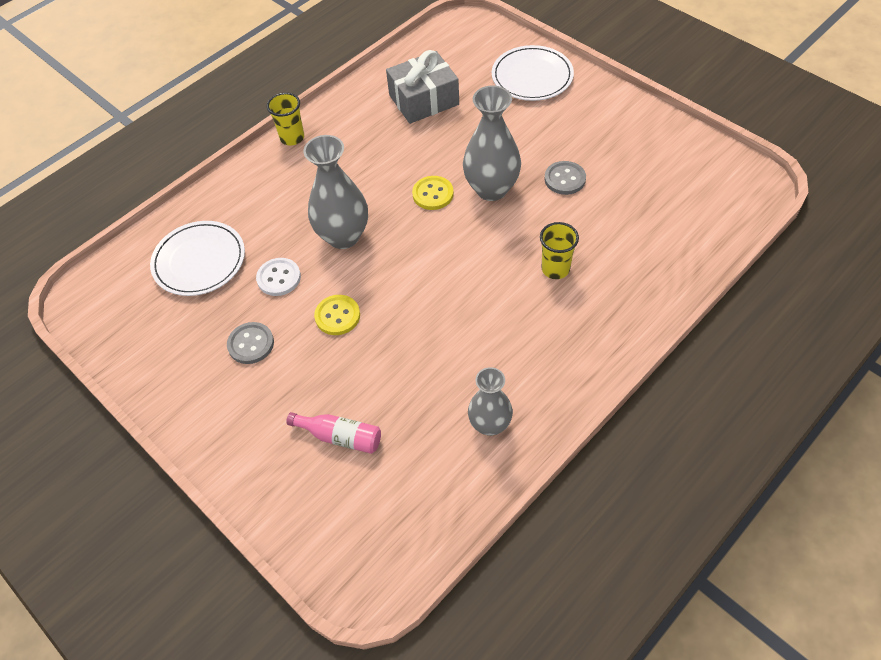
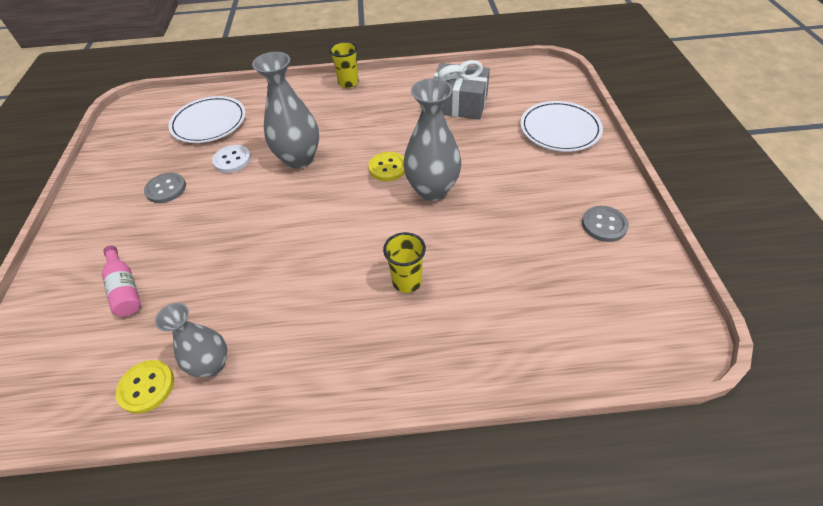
camera: 40 degrees right, 5 degrees down
yellow button [314,295,360,335] -> yellow button moved to [116,360,174,414]
grey button [544,161,586,195] -> grey button moved to [582,206,629,242]

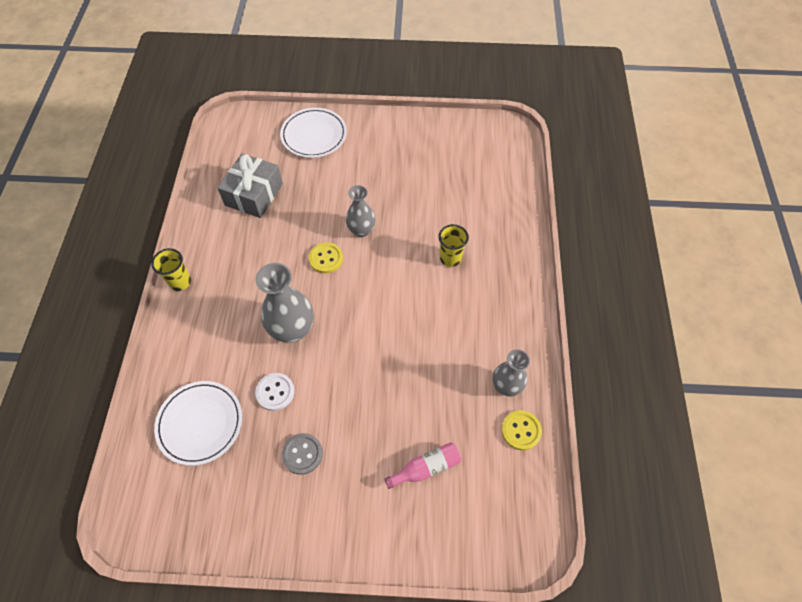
camera: 85 degrees left, 10 degrees up
grey vase [403,78,461,201] -> grey vase [346,185,375,237], size x0.64
grey button [582,206,629,242] -> none

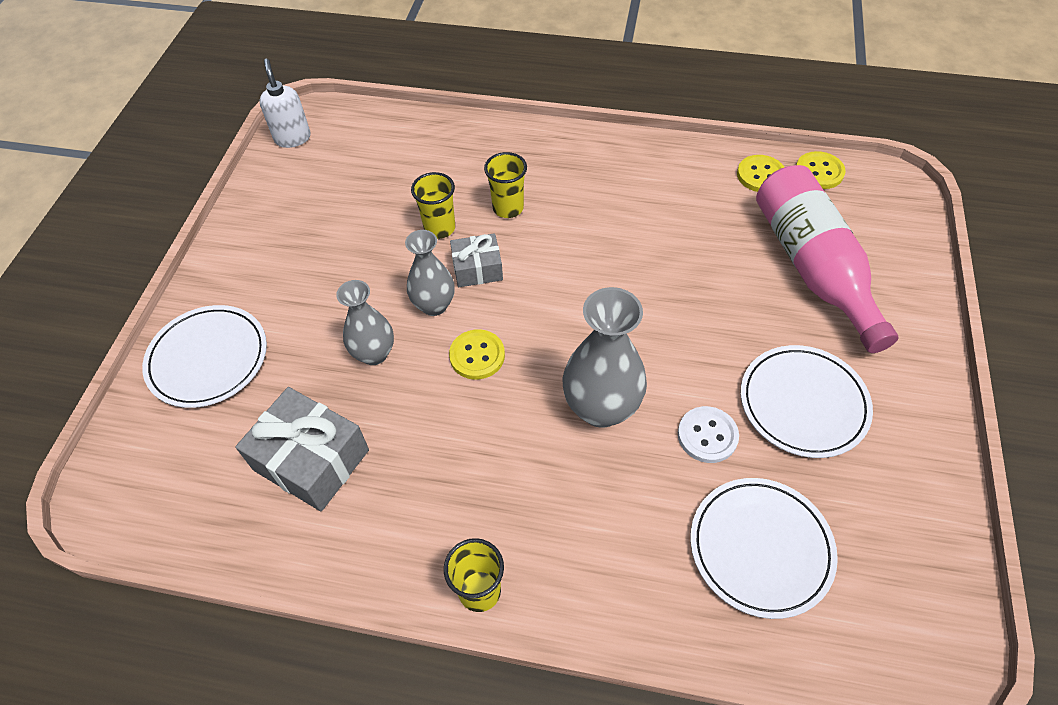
camera: 80 degrees left, 5 degrees down
grey button [282,433,323,475] -> white plate [740,345,873,458]
pink bottle [384,442,461,489] -> pink bottle [756,165,899,353], size x2.10
grey vase [493,349,530,397] -> grey vase moved to [336,280,394,365]
none -> white soap dispenser [259,59,311,148]
none -> yellow cup [411,172,455,239]
none -> grey gift [450,233,503,287]
none -> yellow button [796,151,846,189]

